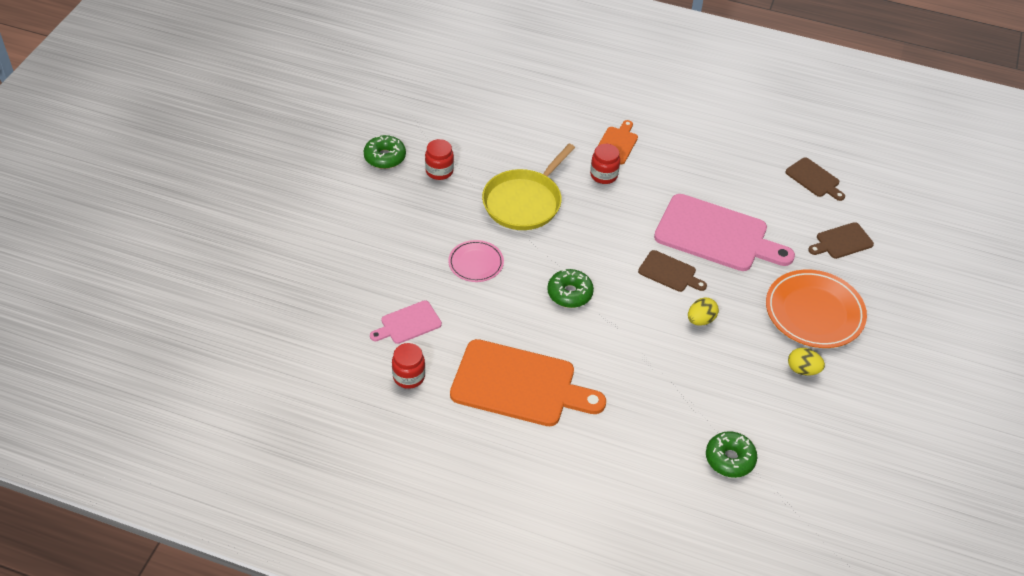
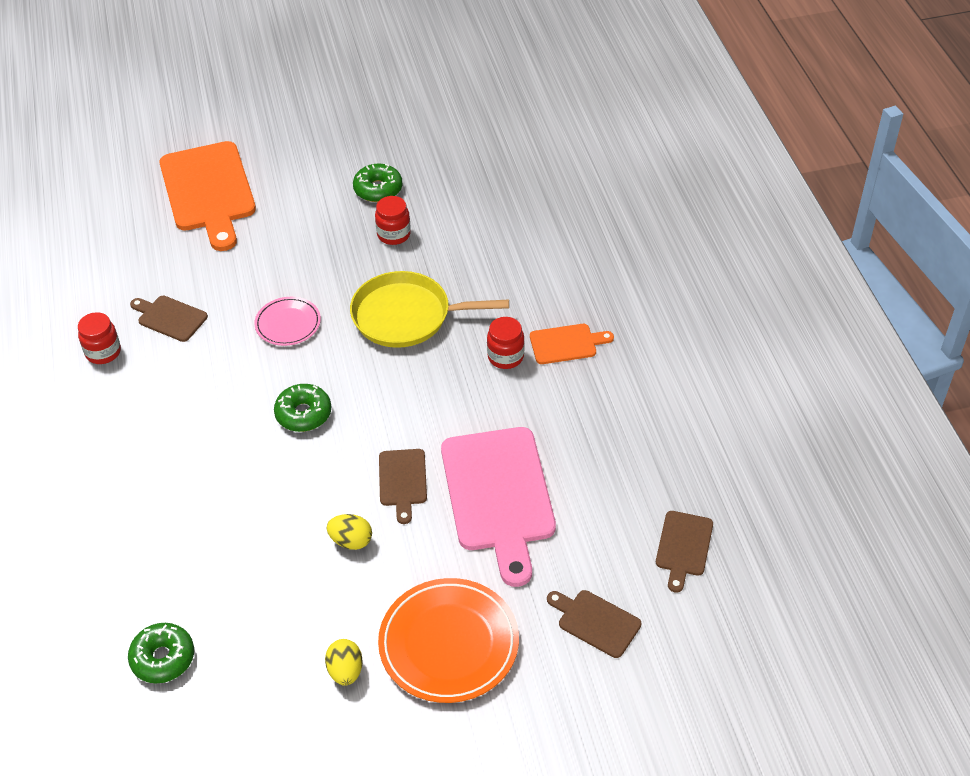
camera: 60 degrees right, 0 degrees up
pink cutting board [370,300,442,344] -> brown cutting board [130,296,208,342]
orange cutting board [450,339,606,426] -> orange cutting board moved to [159,141,256,251]

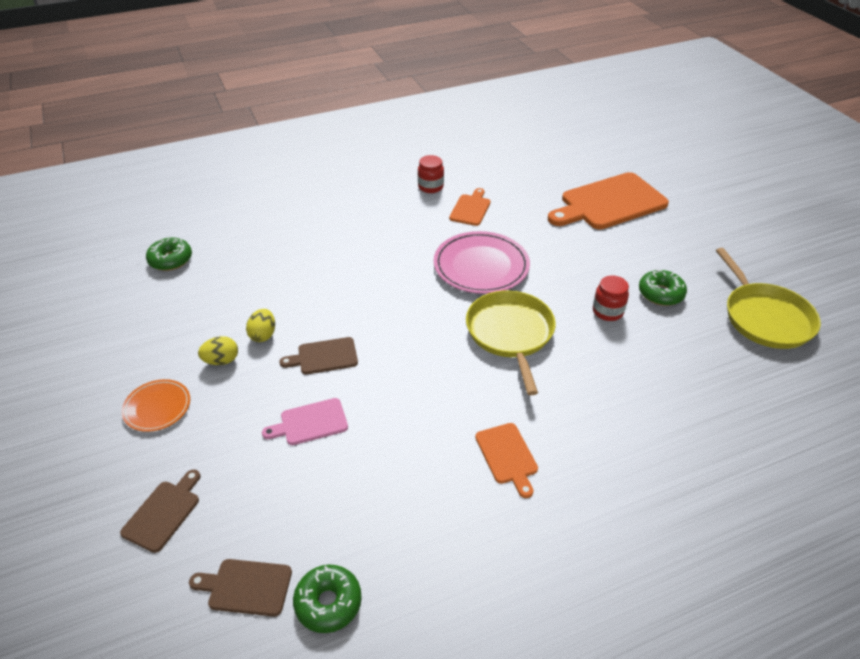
camera: 80 degrees right, 5 degrees down
brown cutting board [130,296,208,342] -> orange cutting board [449,188,490,226]
pink plate [254,297,321,346] -> pink plate [434,231,530,294], size x1.77
green donut [274,384,331,432] -> green donut moved to [293,565,362,633]
yellow egg [325,639,363,686] -> yellow egg moved to [198,336,238,365]
orange plate [378,578,519,703] -> orange plate [122,379,190,432], size x0.57
pink cutting board [441,427,556,587] -> pink cutting board [262,398,348,445], size x0.49
red jar [487,317,524,369] -> none
none -> yellow pan [716,248,821,349]

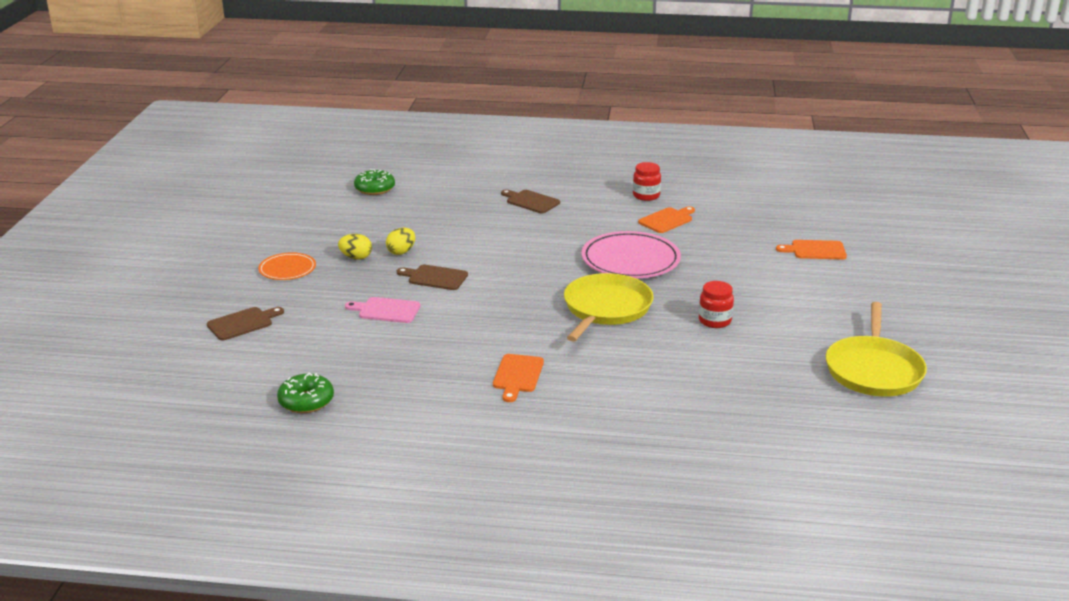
camera: 30 degrees right, 15 degrees down
brown cutting board [189,559,292,617] -> brown cutting board moved to [501,189,560,213]
orange cutting board [548,172,669,230] -> orange cutting board [776,240,847,260], size x0.49
green donut [639,269,687,306] -> none

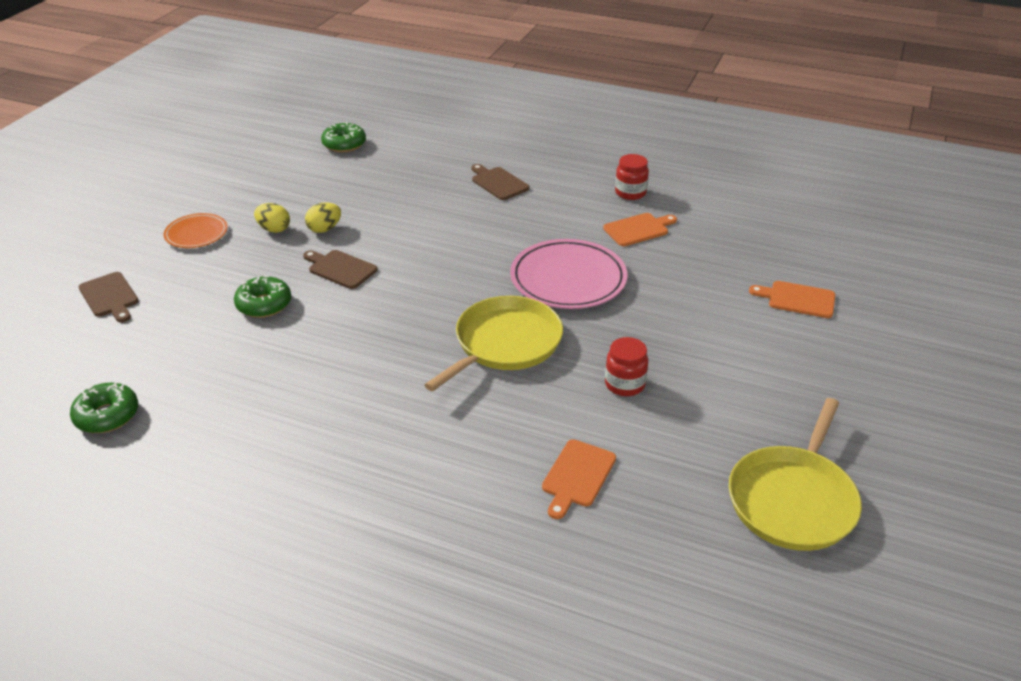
camera: 15 degrees right, 10 degrees up
brown cutting board [207,307,284,340] -> brown cutting board turned 75 degrees clockwise [79,272,138,322]
pink cutting board [345,297,421,323] -> green donut [234,276,291,318]
orange cutting board [493,354,544,402] -> orange cutting board moved to [542,439,616,519]

